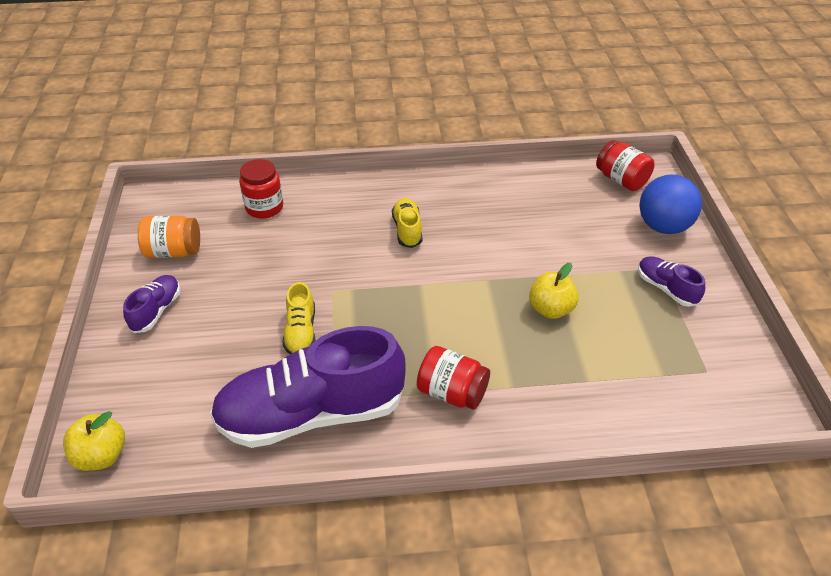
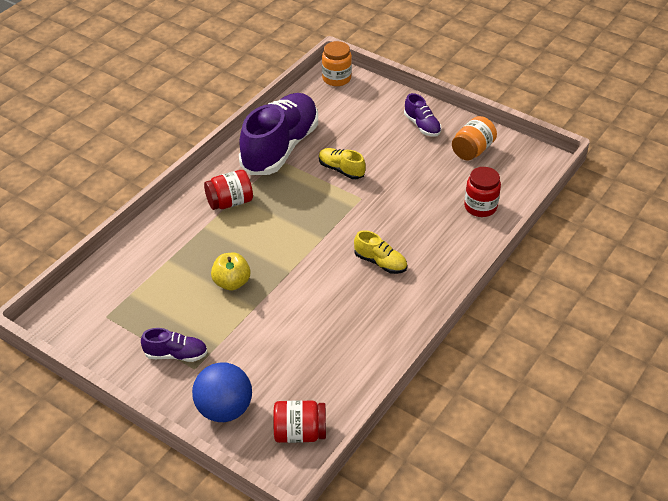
camera: 130 degrees right, 0 degrees up
yellow apple [63,411,125,471] -> orange jar [322,41,352,86]

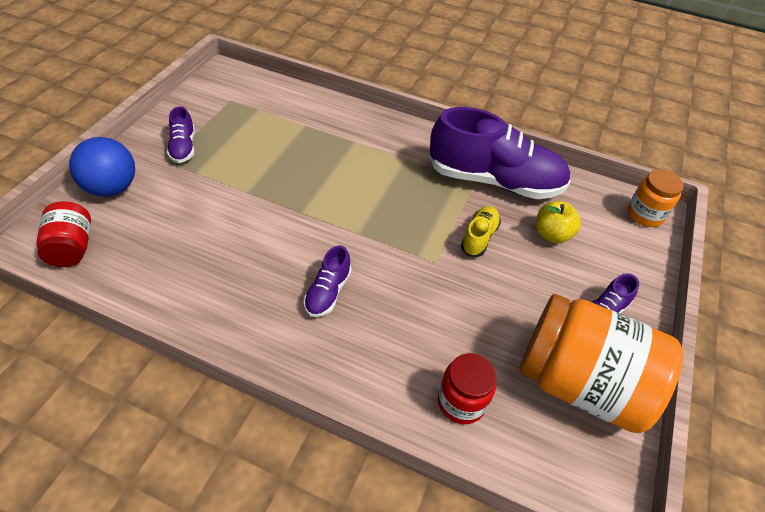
camera: 75 degrees right, 5 degrees up
red jar [204,170,253,210] -> none
yellow apple [211,253,251,291] -> yellow apple moved to [536,201,581,243]
yellow shoe [354,230,407,274] -> purple shoe [304,245,352,317]
orange jar [452,116,497,160] -> orange jar [519,294,683,433], size x2.00

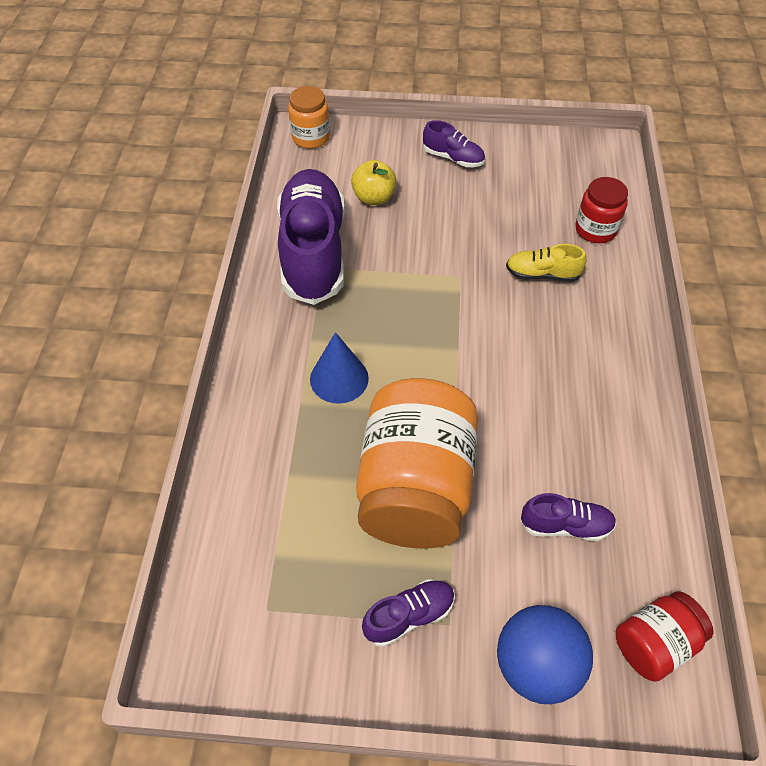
camera: 105 degrees left, 5 degrees up
purple shoe [304,245,352,317] -> purple shoe moved to [520,493,616,541]
yellow shoe [461,206,501,257] -> yellow shoe moved to [506,244,587,282]
orange jar [519,294,683,433] -> orange jar moved to [356,378,478,549]
none -> blue cone [310,332,369,404]

